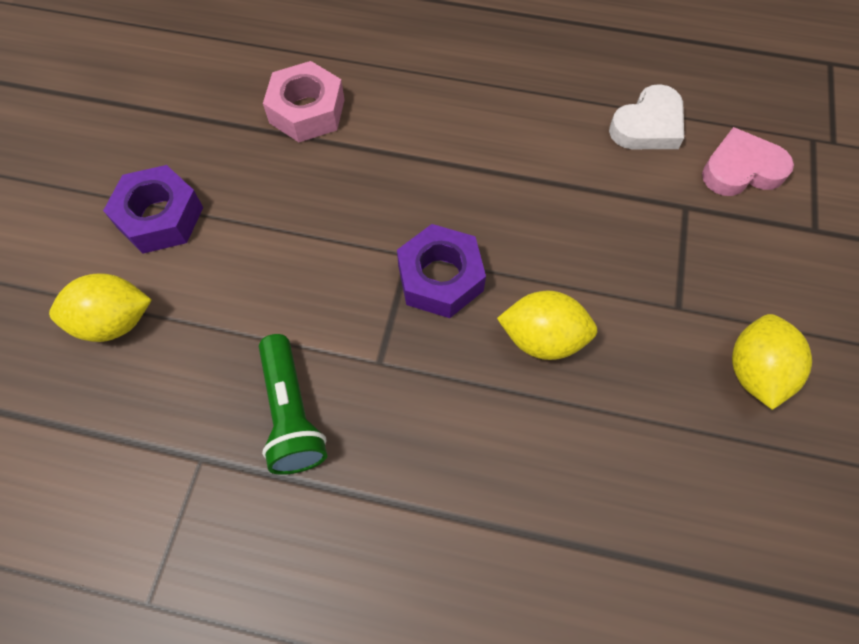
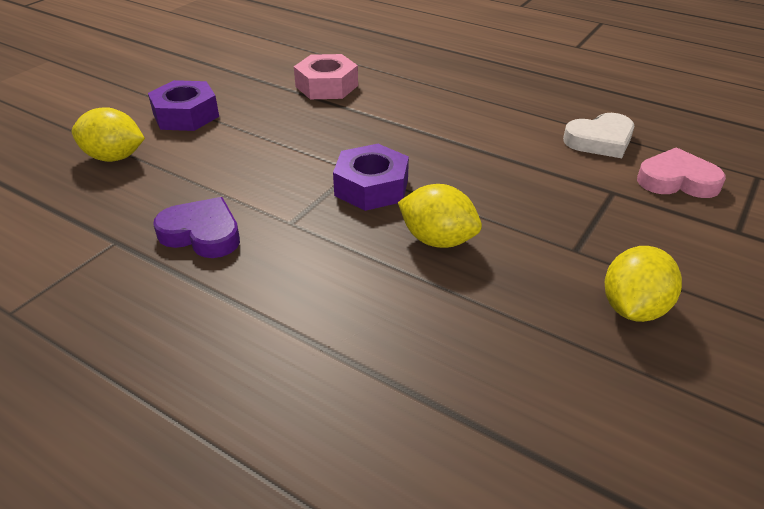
camera: 20 degrees right, 25 degrees down
green flashlight [259,334,327,475] -> purple heart [153,197,240,258]

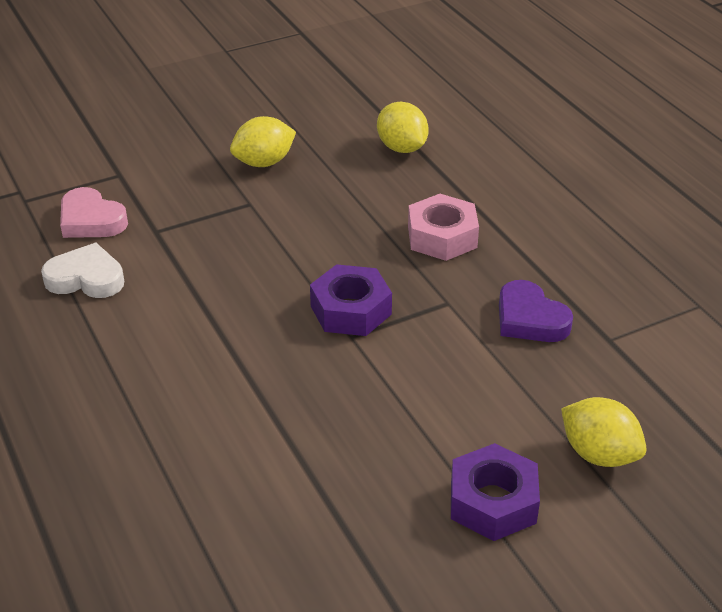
camera: 150 degrees left, 0 degrees up
pink nut [294,54,358,99] -> pink nut moved to [408,194,479,261]
yellow lemon [398,184,482,248] -> yellow lemon moved to [377,102,429,153]

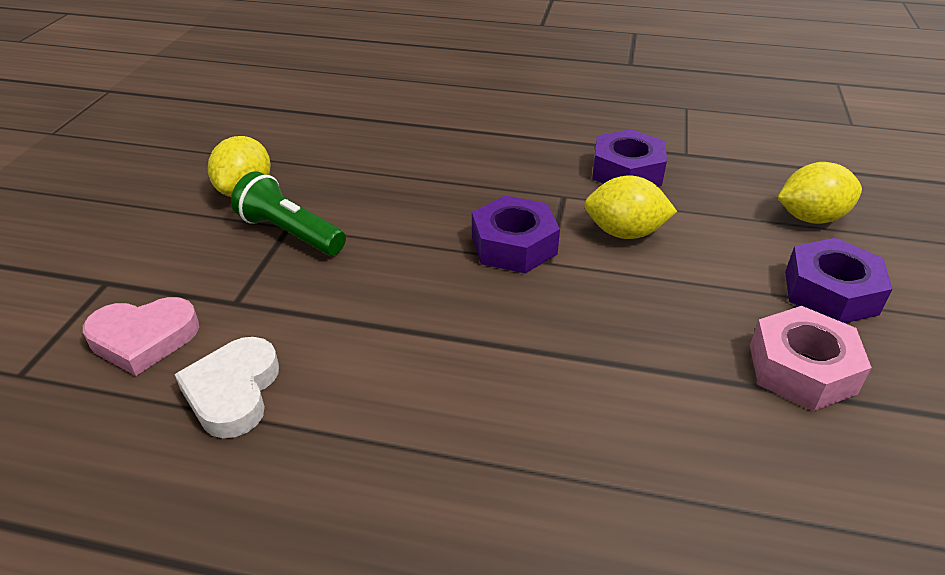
camera: 50 degrees left, 0 degrees up
white heart [41,243,124,298] -> white heart turned 45 degrees counterclockwise [174,337,279,438]
yellow lemon [377,102,429,153] -> yellow lemon moved to [584,176,677,239]
pink nut [408,194,479,261] -> pink nut moved to [750,306,872,411]
purple heart [499,280,573,342] -> purple nut [592,129,667,187]
none -> green flashlight [231,171,346,255]

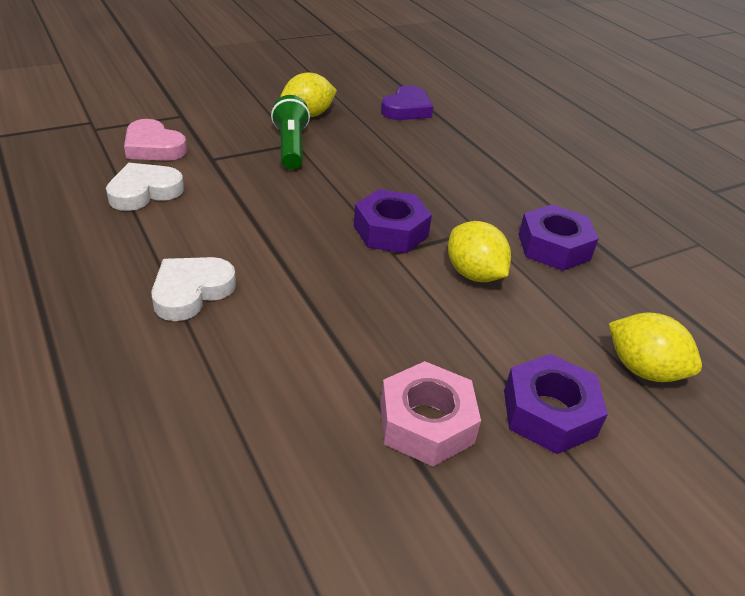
camera: 45 degrees right, 0 degrees up
none -> white heart [151,257,236,321]
none -> purple heart [381,85,433,120]

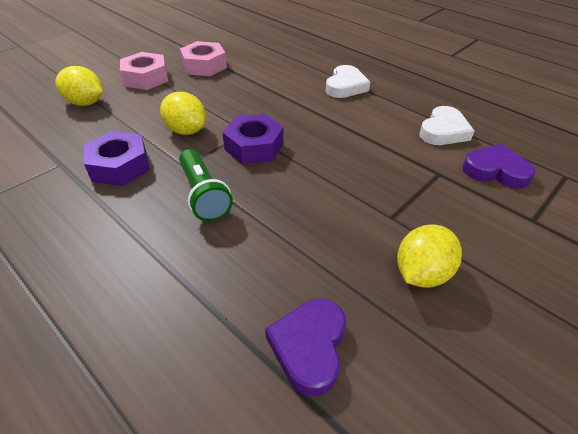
camera: 165 degrees right, 5 degrees up
pink heart [124,119,187,161] -> purple heart [462,144,536,189]
green flashlight [271,95,310,169] -> green flashlight moved to [179,149,233,222]
purple nut [504,354,608,454] -> pink nut [120,52,168,90]

